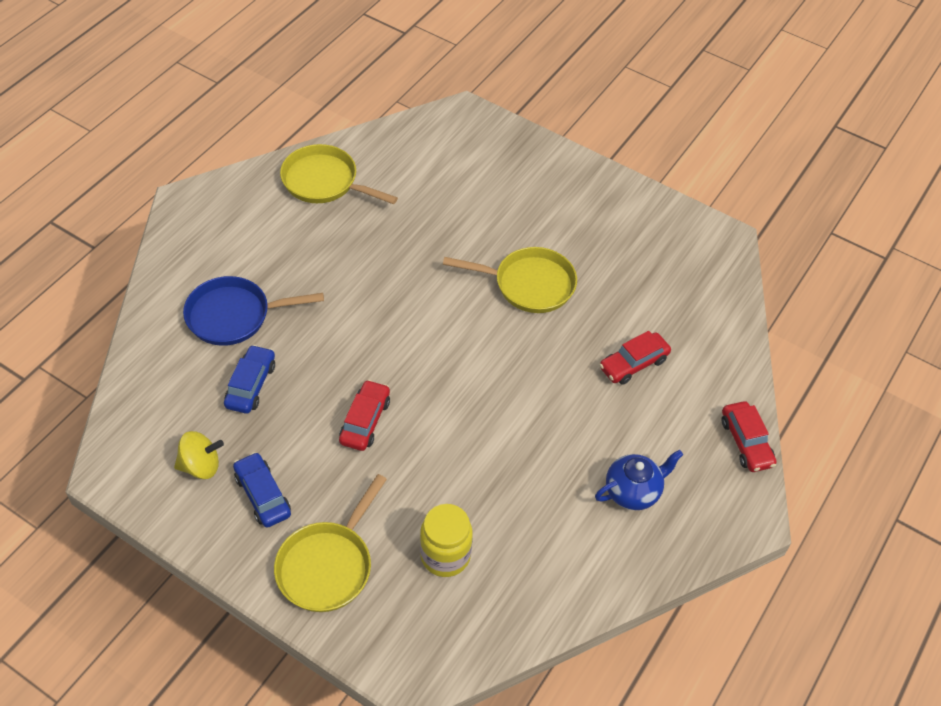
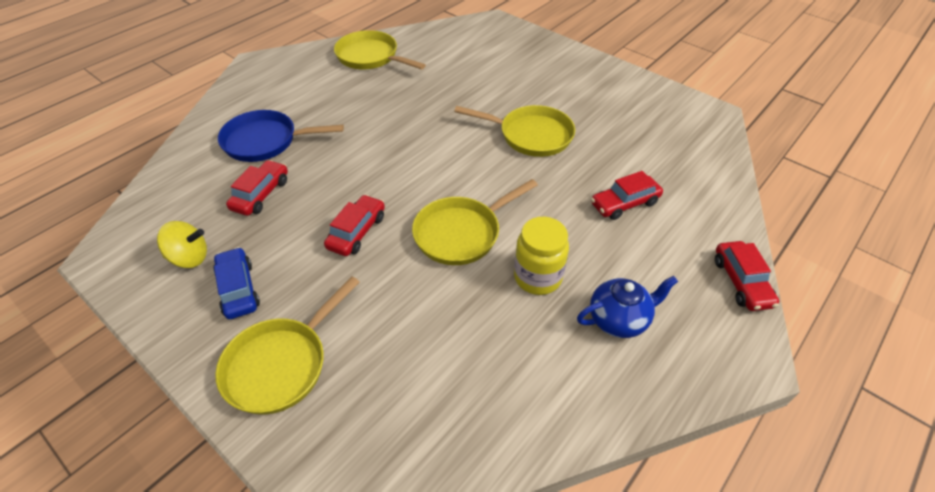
camera: 10 degrees right, 5 degrees down
blue car [224,345,275,414] -> red car [226,160,288,216]
yellow jar [420,504,473,577] -> yellow jar moved to [514,217,569,295]
none -> yellow pan [412,179,538,265]

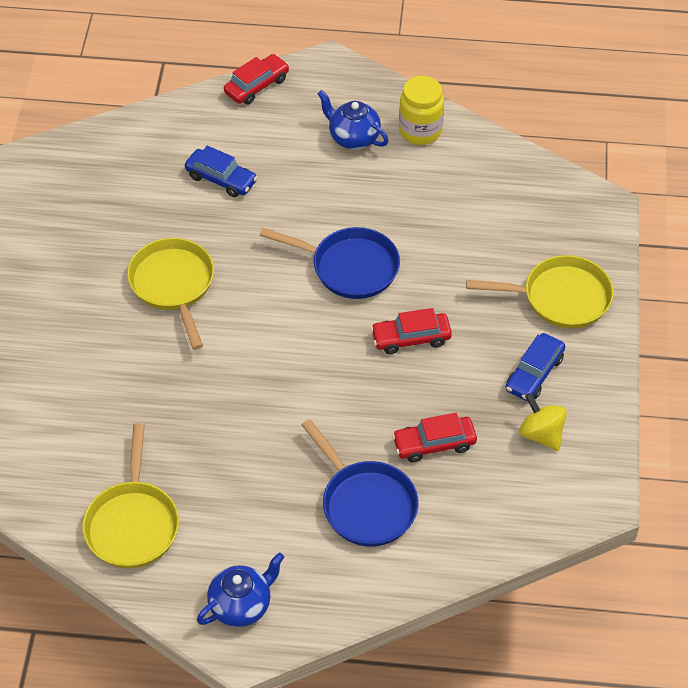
camera: 125 degrees left, 5 degrees up
yellow pan [412,179,538,265] -> blue pan [260,227,400,299]
yellow jar [514,217,569,295] -> yellow jar moved to [399,76,444,145]
red car [591,171,663,220] -> blue car [185,146,258,197]
none -> blue teapot [197,552,284,627]

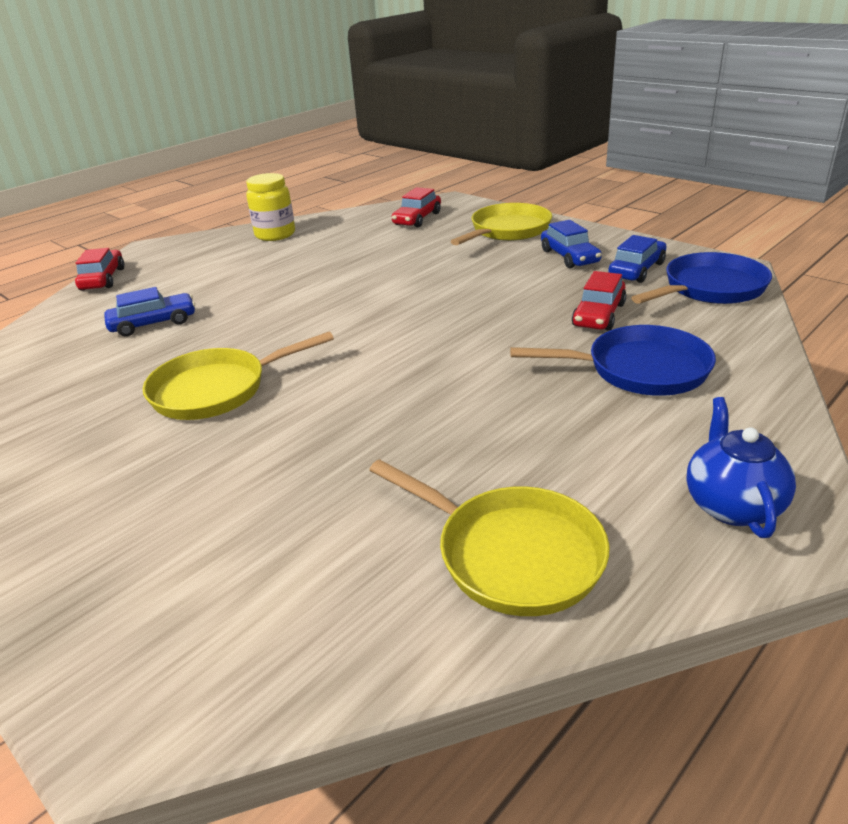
camera: 50 degrees left, 20 degrees down
yellow pan [127,238,214,350] -> yellow pan turned 45 degrees counterclockwise [143,332,334,420]
blue pan [260,227,400,299] -> blue pan moved to [631,252,772,304]
blue teapot [317,90,389,150] -> none
red car [371,308,452,354] -> red car moved to [392,187,441,227]
yellow spinning top [519,393,567,451] -> blue car [608,235,667,283]

